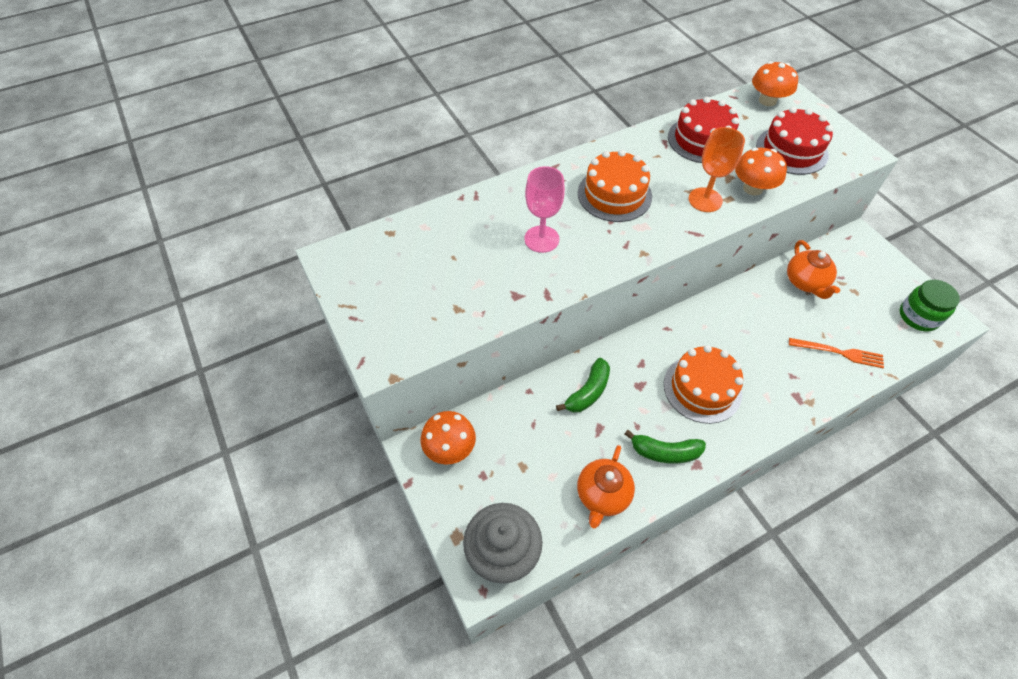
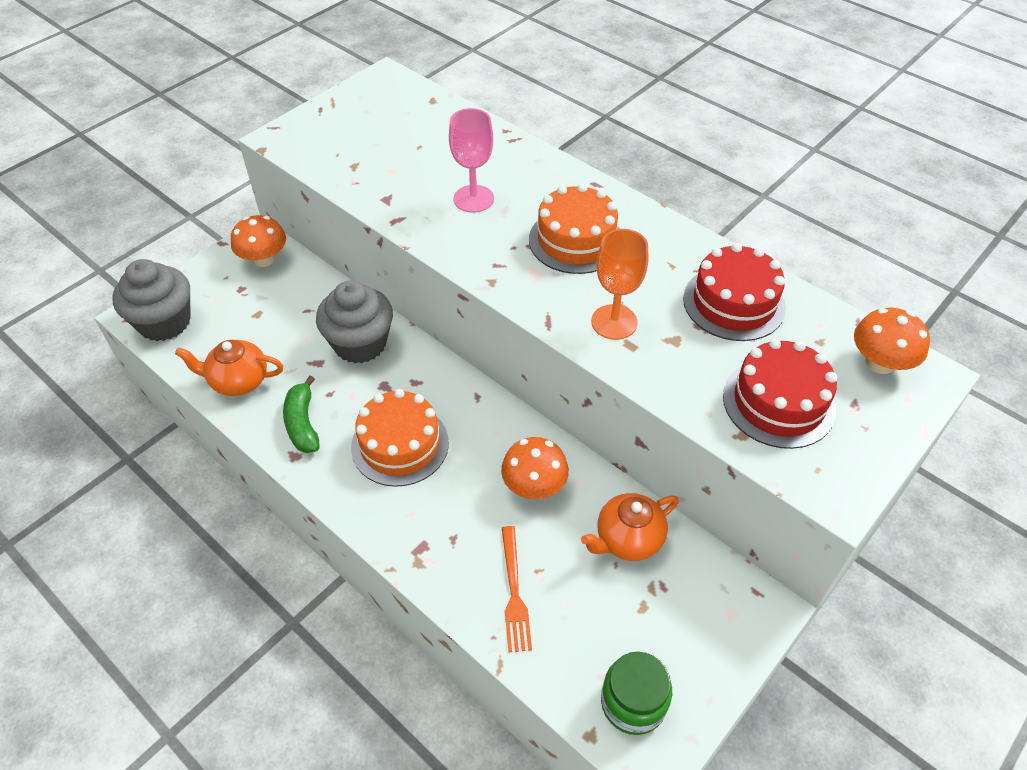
camera: 70 degrees right, 5 degrees down
green banana [556,358,610,412] -> grey cupcake [316,281,393,363]
orange mushroom [735,148,787,196] -> orange mushroom moved to [501,437,569,499]

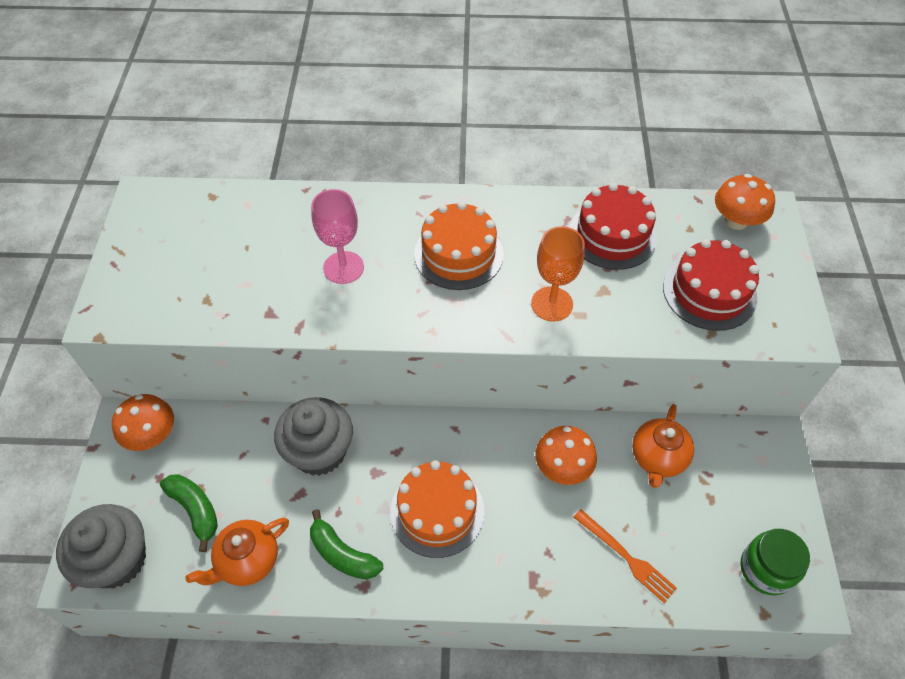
camera: 40 degrees left, 5 degrees up
none -> green banana [160,474,218,552]

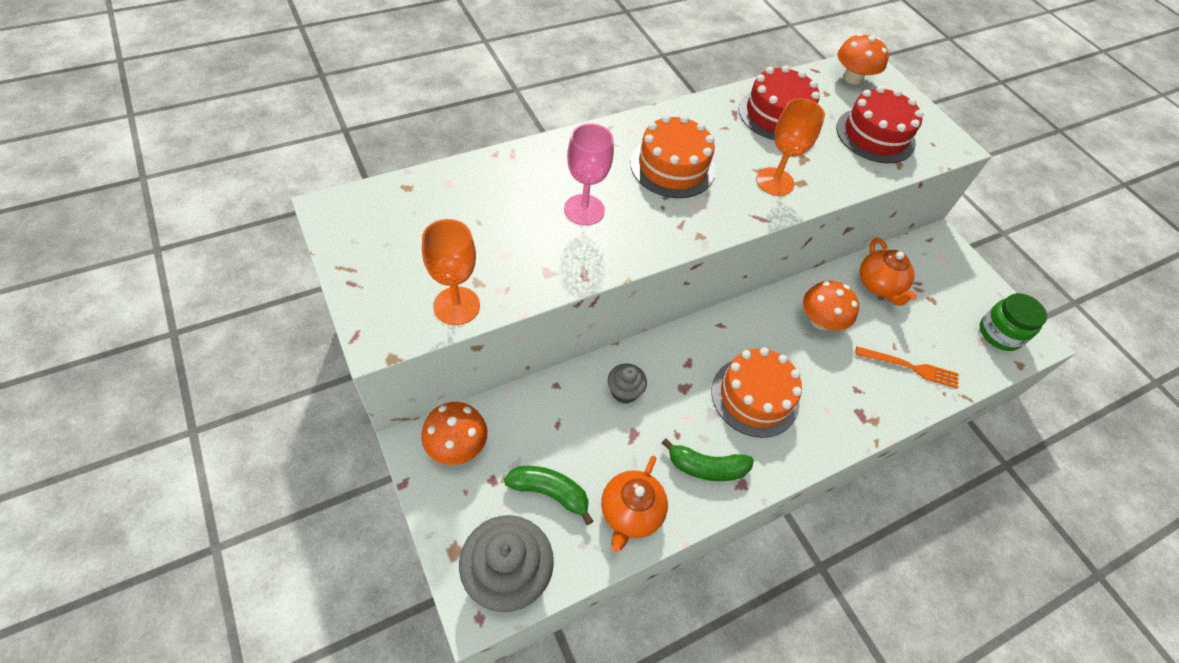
camera: 35 degrees left, 0 degrees up
grey cupcake [274,397,353,476] -> grey cupcake [608,363,647,404], size x0.52
none -> orange goblet [422,219,480,325]

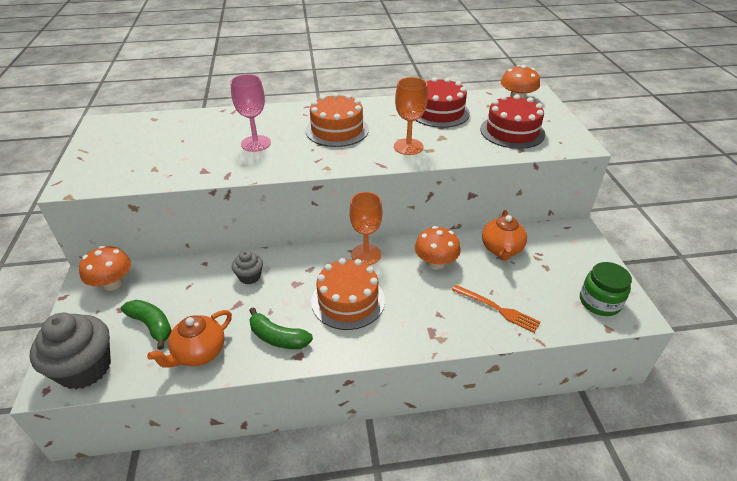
camera: 25 degrees right, 15 degrees down
orange goblet [422,219,480,325] -> orange goblet moved to [349,192,382,265]

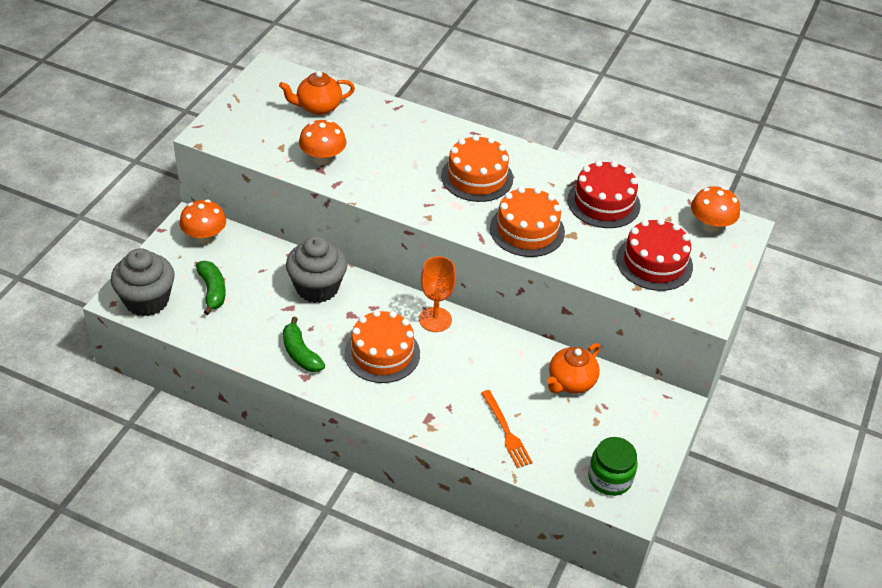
camera: 30 degrees right, 5 degrees up
orange teapot [147,310,232,368] -> orange teapot moved to [279,71,355,115]
pink goblet [231,74,271,152] -> none
grey cupcake [232,250,263,284] -> grey cupcake [286,236,348,303], size x1.93
orange goblet [394,77,428,155] -> orange cake [490,186,565,257]
orange mushroom [415,226,461,270] -> orange mushroom moved to [299,120,346,165]

